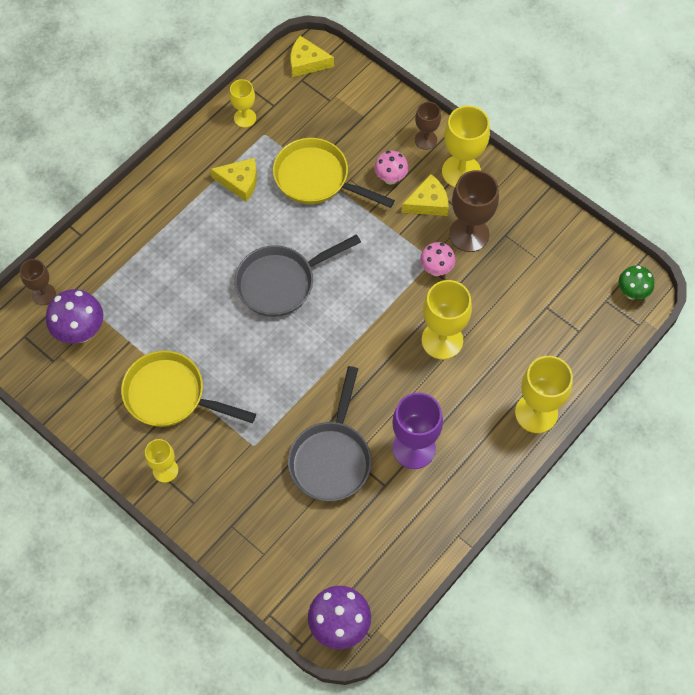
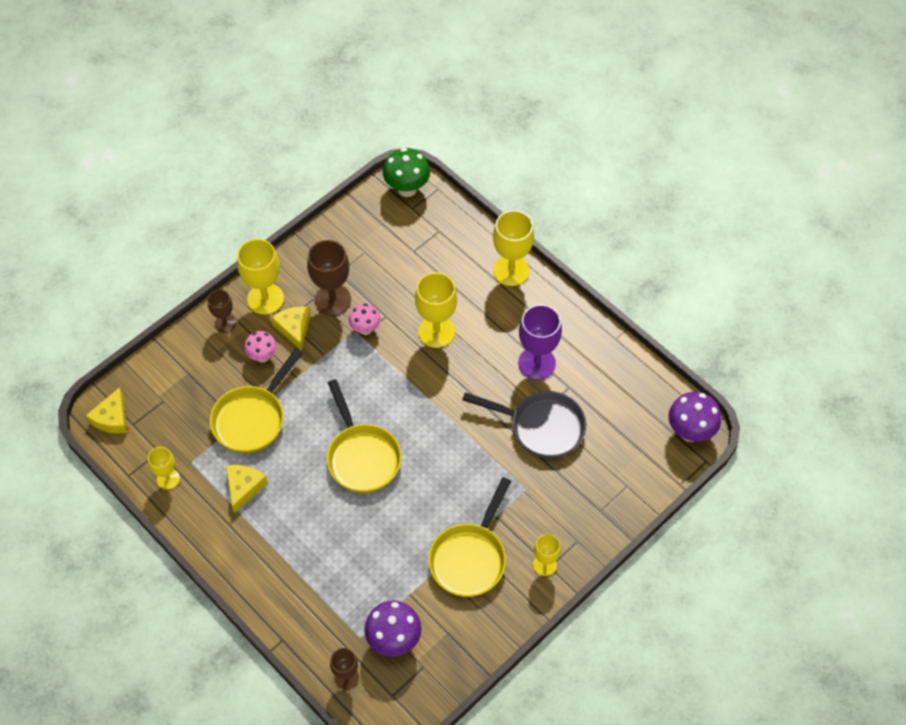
camera: 85 degrees left, 5 degrees down
grey pan [235,234,361,317] -> yellow pan [327,379,402,493]
green mushroom [619,265,654,300] -> green mushroom [383,148,430,197], size x1.57

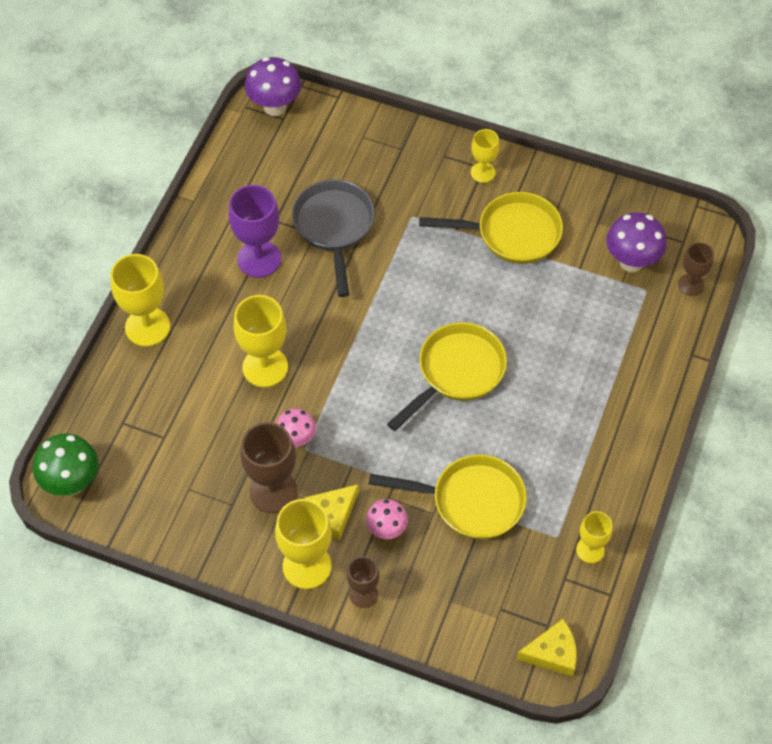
camera: 115 degrees left, 0 degrees up
yellow cheese [226,465,268,513] -> none

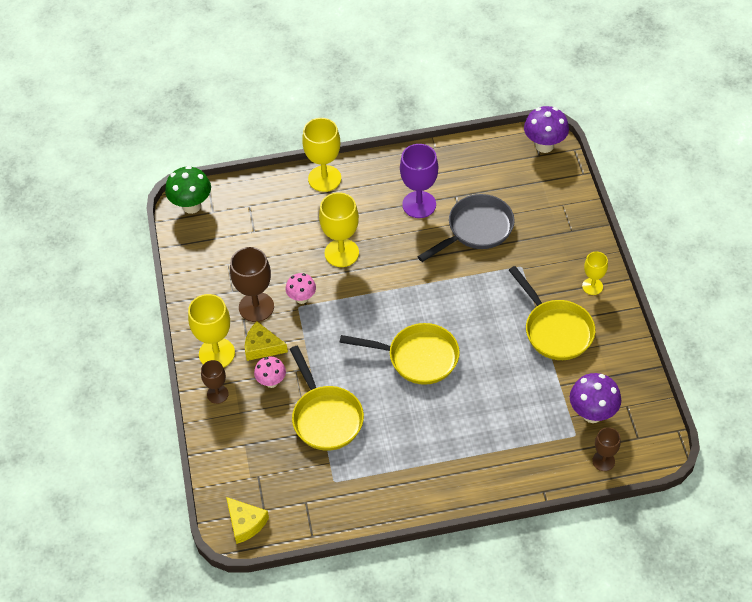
camera: 60 degrees right, 5 degrees down
yellow goblet [576,511,613,563] -> none

